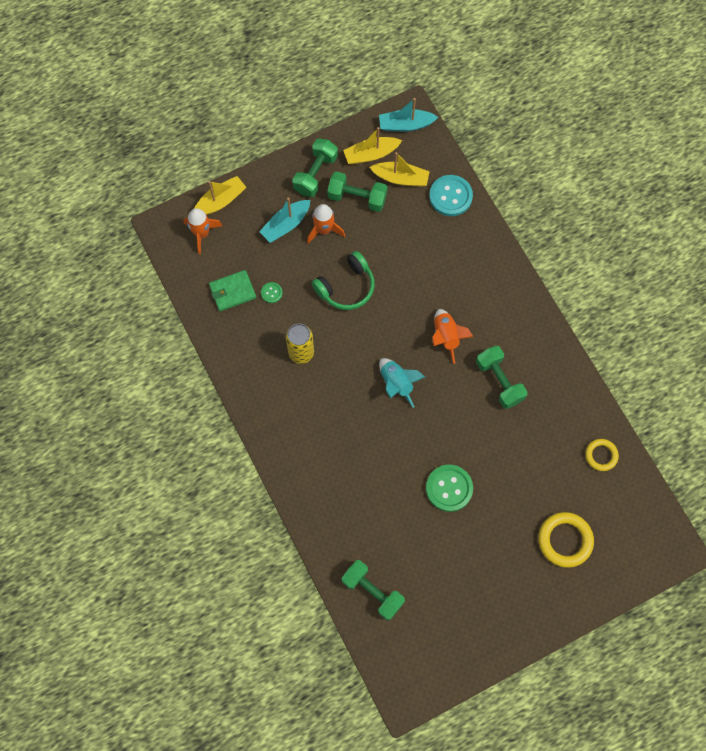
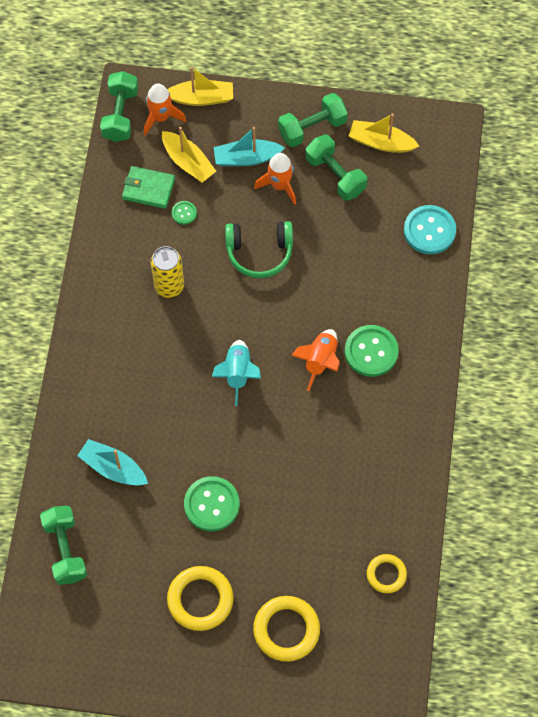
camera: 35 degrees right, 5 degrees down
yellow boat [369,152,430,187] -> yellow boat moved to [162,127,216,183]
turquoise boat [379,98,438,132] -> turquoise boat moved to [77,439,148,485]
green dumbbell [476,346,528,409] -> green dumbbell moved to [100,71,138,142]
none -> yellow ring [167,566,233,631]
none -> green button [345,325,399,377]

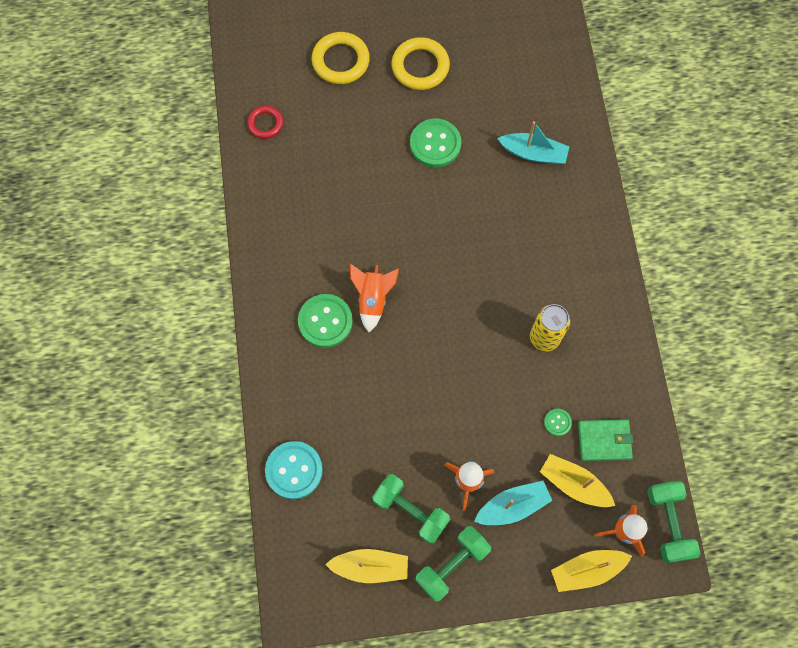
camera: 165 degrees right, 5 degrees up
green dumbbell [40,506,87,585] -> none
turquoise rocket [212,340,261,406] -> none
green headphones [225,221,293,278] -> none
yellow ring [367,554,407,593] -> red ring [247,106,283,139]

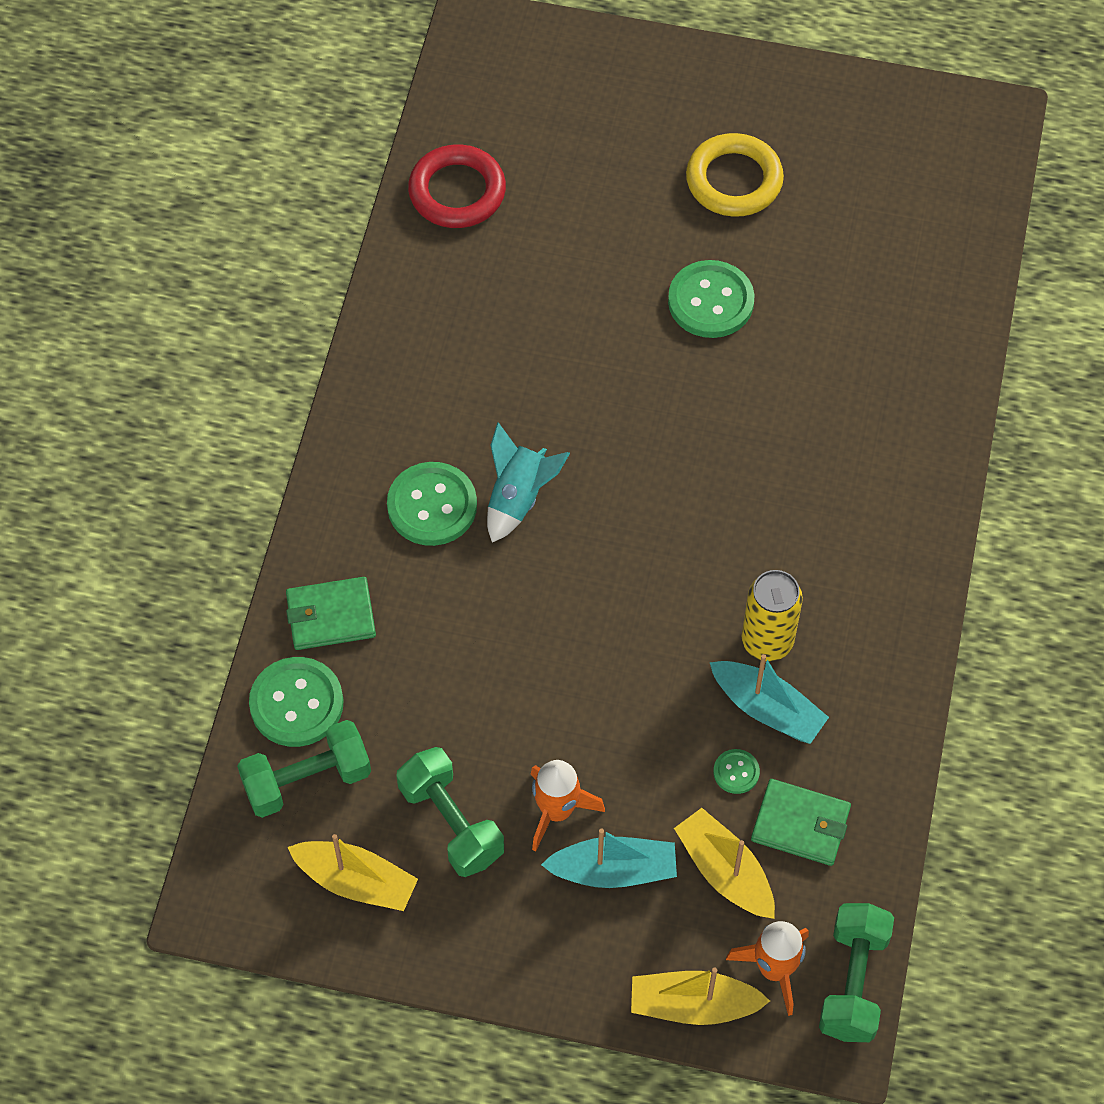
camera: 20 degrees right, 10 degrees down
red ring [247,106,283,139] -> red ring [408,144,506,228], size x1.63
turquoise button [265,441,323,499] -> green button [249,657,344,747]
yellow ring [312,32,370,84] -> none
orange rocket [350,264,399,332] -> turquoise rocket [487,422,570,542]
green dumbbell [415,526,491,602] -> green dumbbell moved to [237,720,371,818]
turquoise boat [497,121,569,165] -> turquoise boat moved to [710,654,829,744]
none -> green wallet [286,577,376,650]

